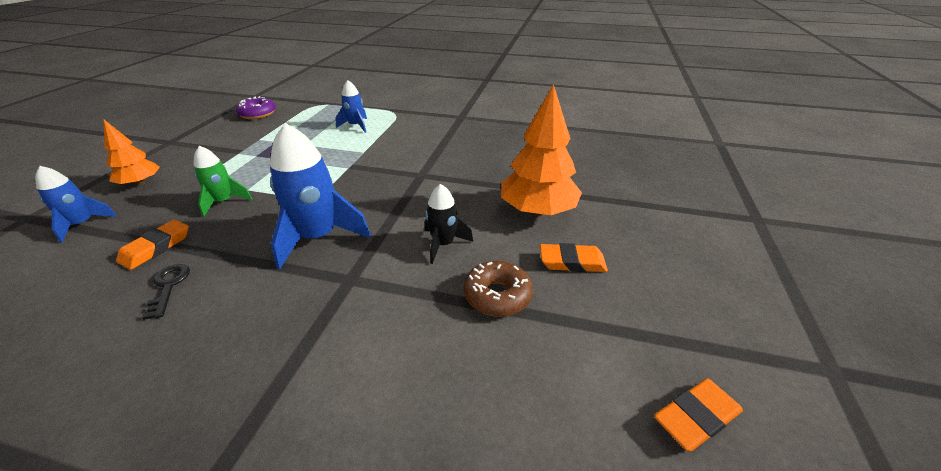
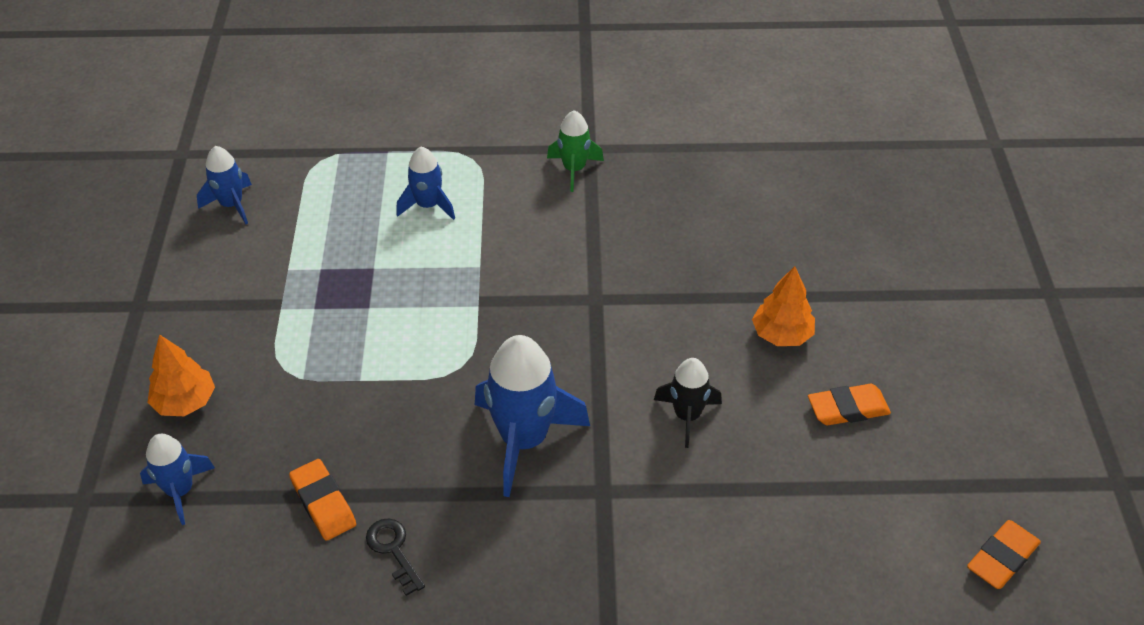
camera: 15 degrees left, 10 degrees up
orange eraser [116,219,189,270] -> orange eraser turned 45 degrees counterclockwise [289,459,356,540]
green rocket [194,146,252,217] -> green rocket moved to [547,110,604,192]
purple donut [236,96,276,119] -> blue rocket [197,146,252,224]
brown donut [464,261,533,317] -> none
orange tree [501,84,582,216] -> orange tree [752,266,815,346], size x0.59

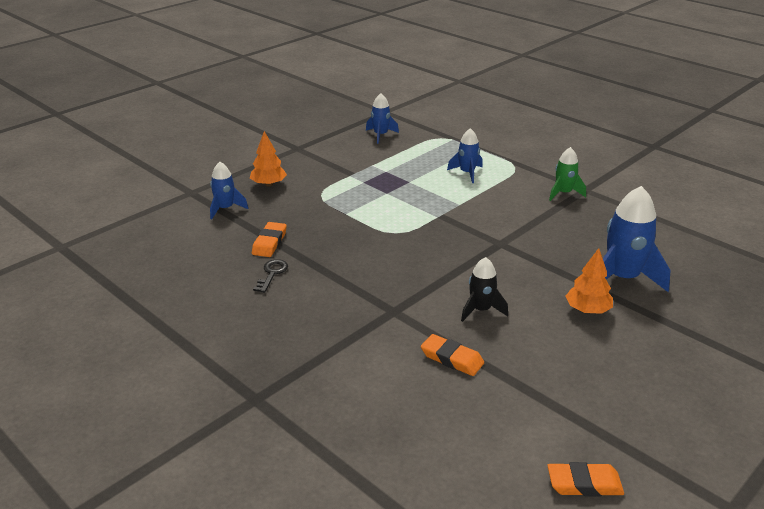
camera: 45 degrees right, 15 degrees down
blue rocket [475,335,590,497] -> blue rocket moved to [603,186,671,292]
orange eraser [808,384,891,425] -> orange eraser moved to [421,334,484,376]

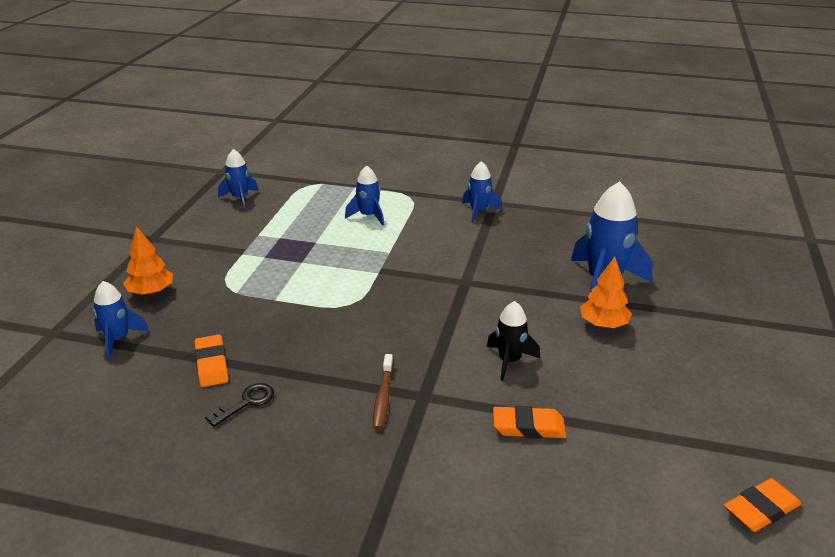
camera: 30 degrees left, 0 degrees up
black key [253,259,288,293] -> black key turned 60 degrees clockwise [205,383,274,427]
green rocket [549,147,586,201] -> blue rocket [462,161,502,223]
none -> brown toothbrush [373,354,393,430]

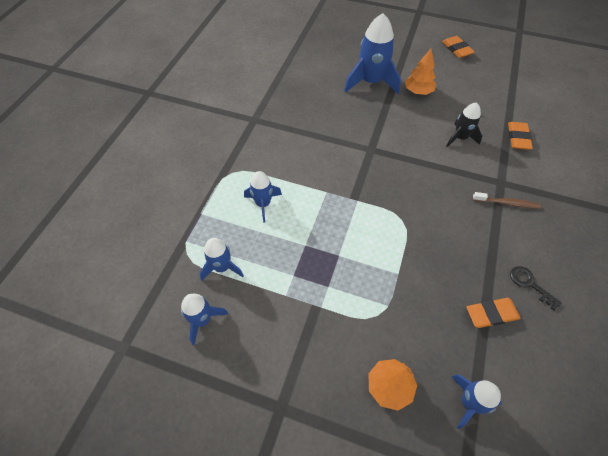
camera: 85 degrees left, 25 degrees up
blue rocket [462,161,502,223] -> blue rocket moved to [200,238,244,281]
orange eraser [724,478,801,532] -> orange eraser moved to [442,36,475,58]

